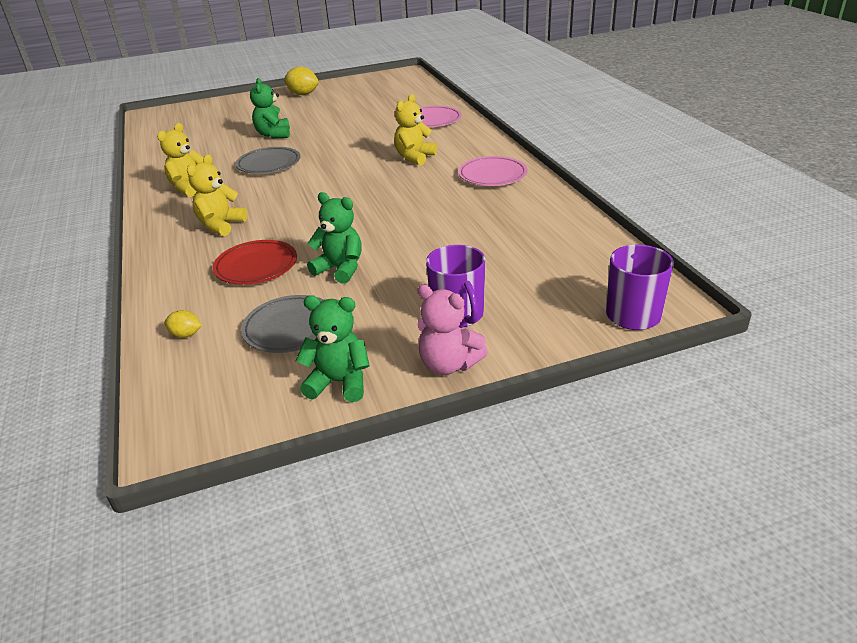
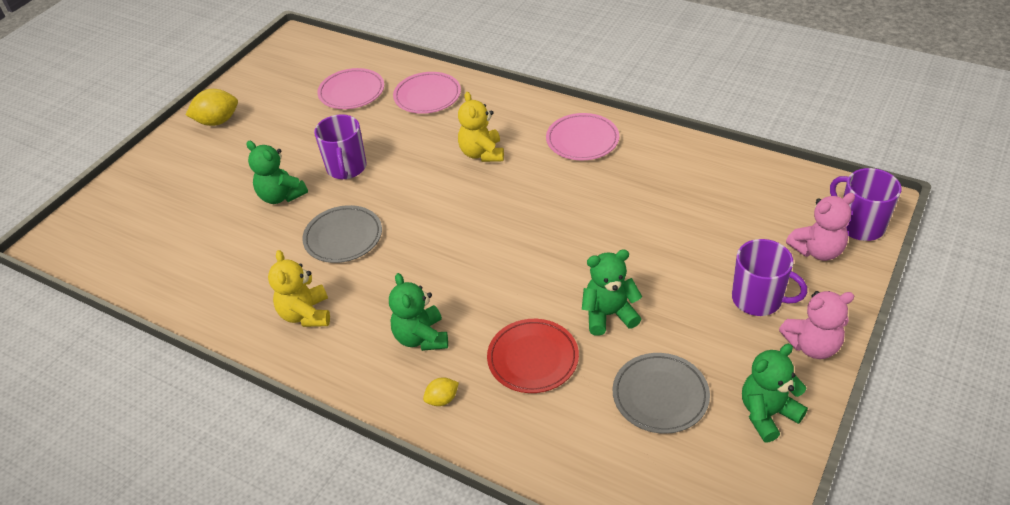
camera: 40 degrees left, 10 degrees up
yellow lemon [164,310,202,338] -> yellow lemon moved to [423,377,459,406]
yellow teddy bear [187,154,247,236] -> green teddy bear [389,273,448,351]
none -> purple mug [314,114,367,179]
none -> pink plate [317,68,384,109]
none -> pink teddy bear [786,193,855,261]

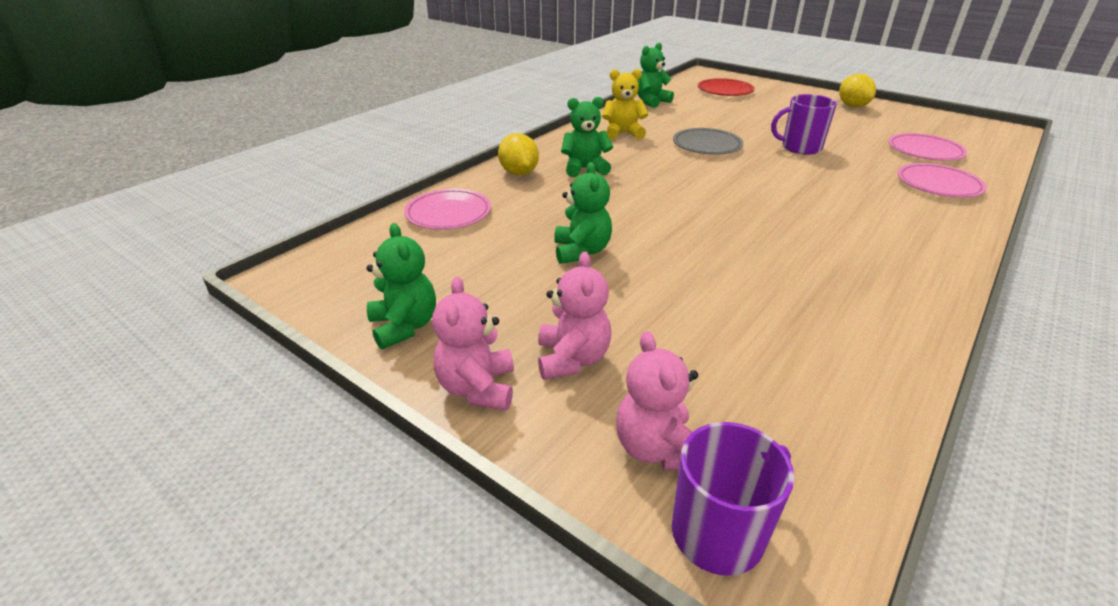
camera: 95 degrees right, 10 degrees down
green teddy bear [246,141,308,204] -> green teddy bear moved to [637,43,674,108]
yellow lemon [423,377,459,406] -> yellow lemon [498,133,539,175], size x1.81
yellow teddy bear [458,92,504,162] -> none
red plate [487,319,579,393] -> red plate moved to [698,78,755,96]
pink plate [546,113,619,160] -> pink plate moved to [404,189,491,230]
grey plate [613,353,710,434] -> none
purple mug [732,239,807,316] -> pink teddy bear [538,252,611,380]

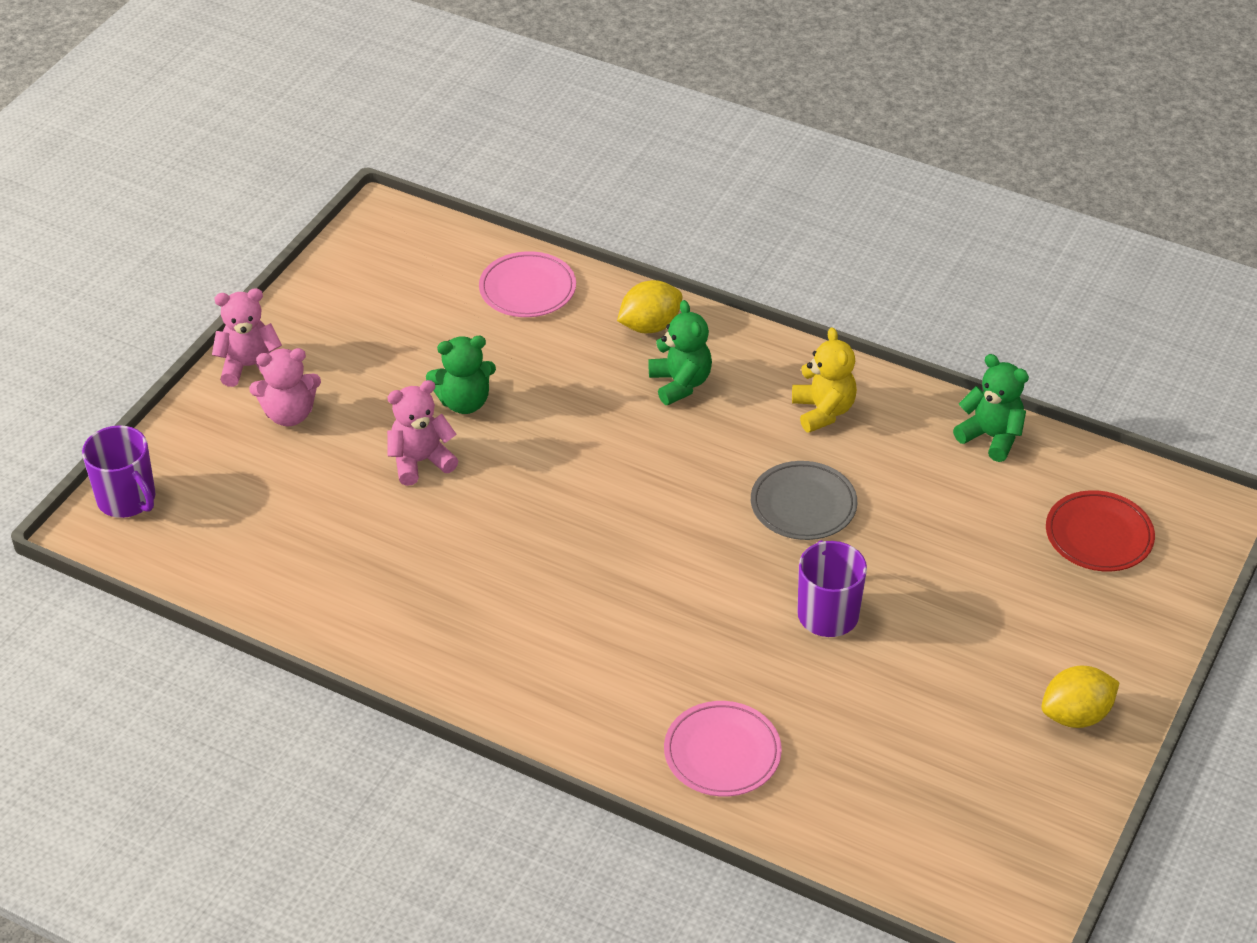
camera: 80 degrees right, 10 degrees up
green teddy bear [367,223,436,350] -> none
pink teddy bear [616,331,698,470] -> pink teddy bear moved to [387,380,458,486]
pink plate [888,133,967,161] -> none

